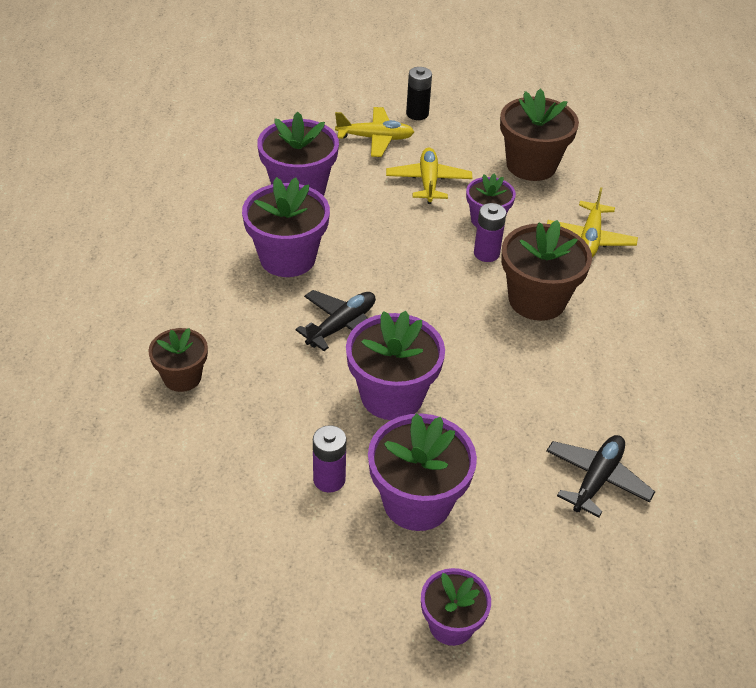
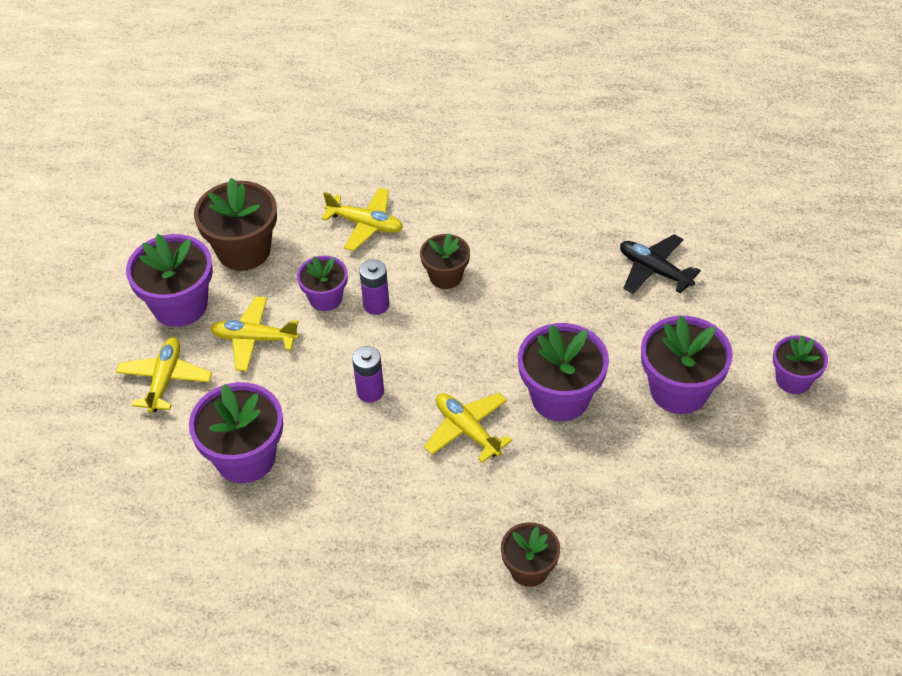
camera: 80 degrees left, 5 degrees up
purple flower pot [242,177,330,277] -> purple flower pot moved to [126,234,213,327]
black plane [296,290,376,351] -> yellow plane [424,393,512,463]
purple battery [313,425,346,493] -> purple battery moved to [352,346,384,403]
black battery [406,67,432,120] -> none
brown flower pot [501,220,592,321] -> brown flower pot [420,233,470,289], size x0.60

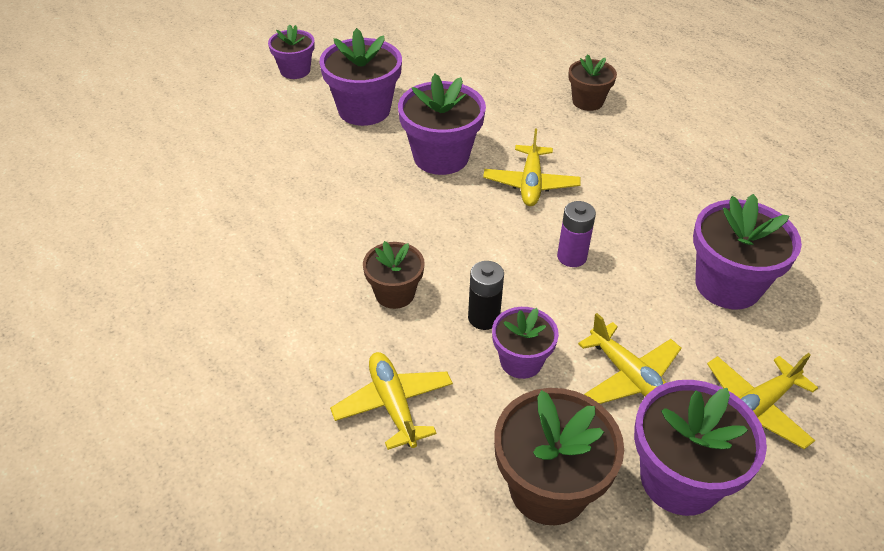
camera: 135 degrees left, 5 degrees down
purple battery [359,259,389,315] -> black battery [468,261,504,330]
black plane [620,234,701,294] -> none

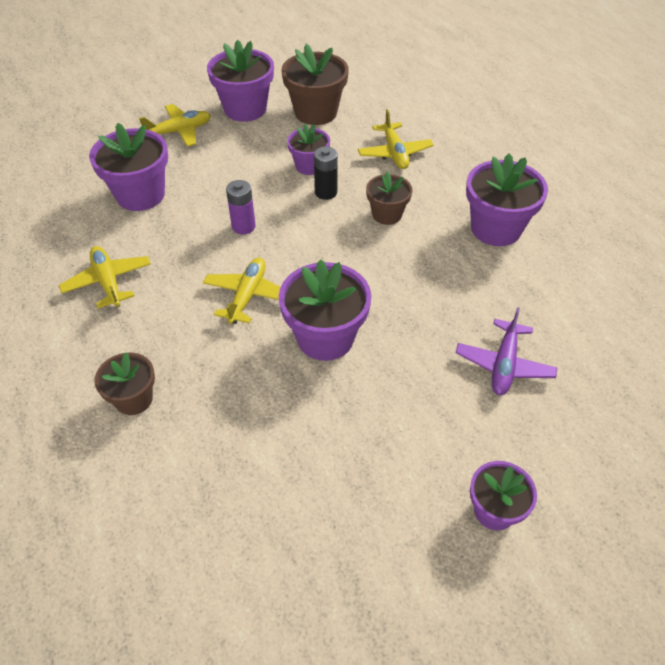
camera: 170 degrees left, 5 degrees up
purple flower pot [320,28,402,126] -> purple flower pot moved to [466,154,548,246]
yellow plane [578,313,681,404] -> yellow plane moved to [59,246,151,309]
none -> purple plane [456,307,558,395]

